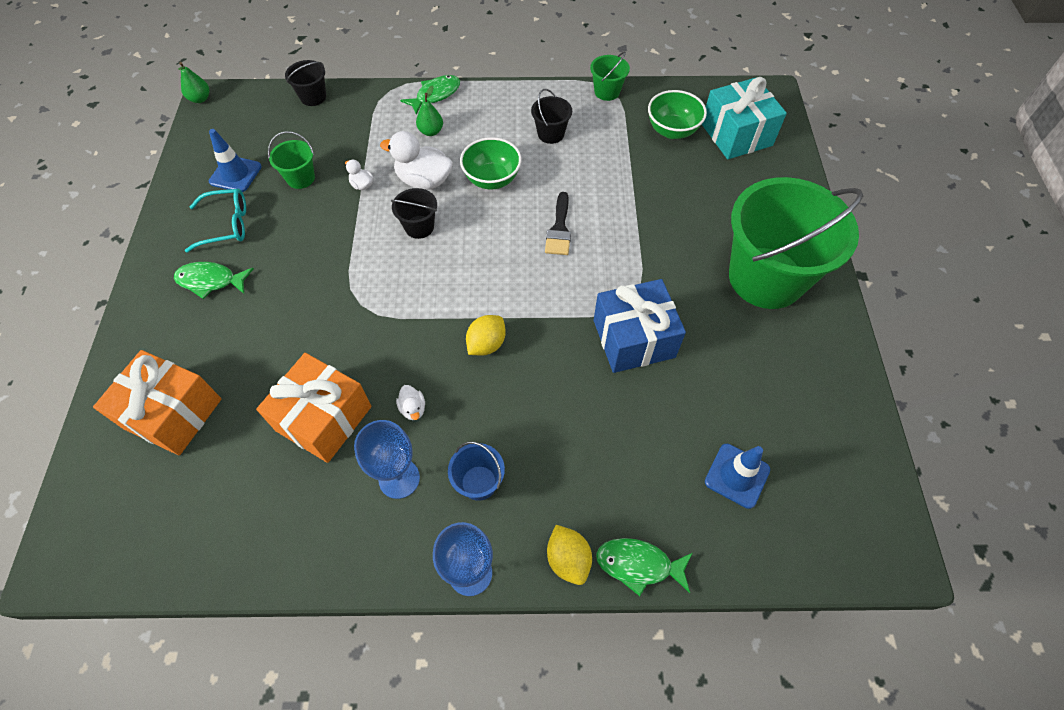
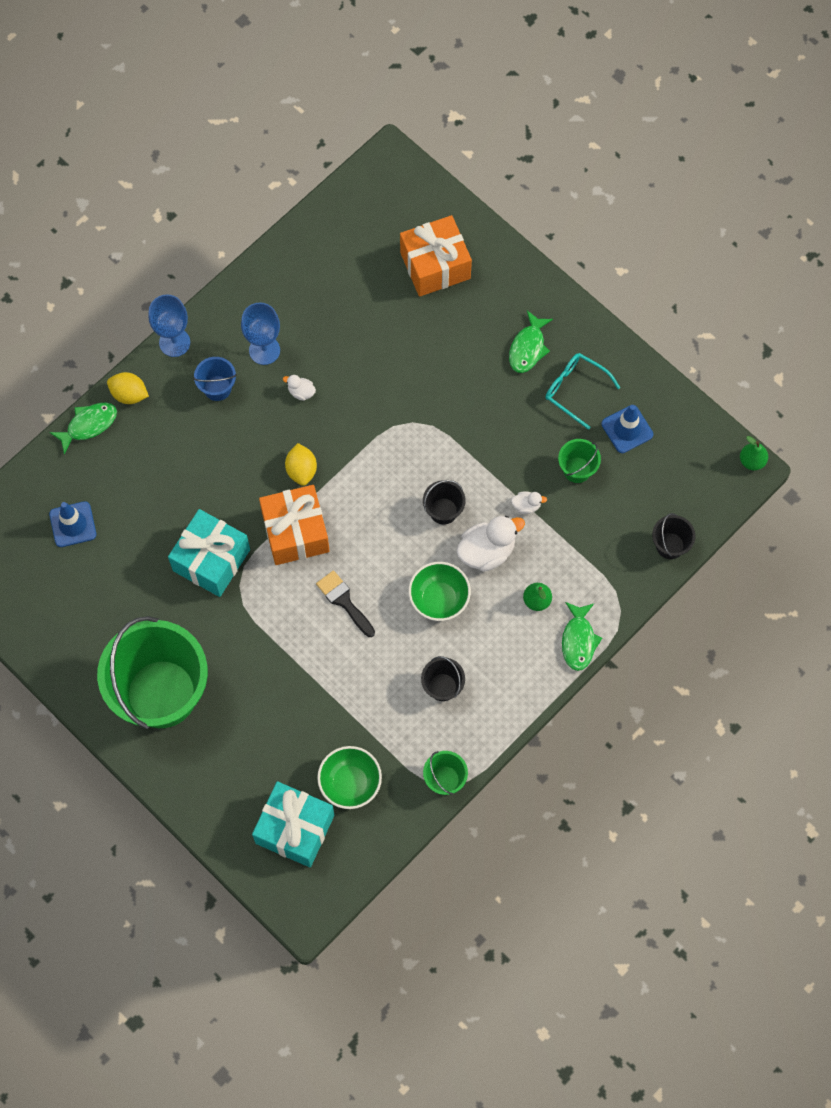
camera: 135 degrees right, 10 degrees up
green fish [174,262,254,299] -> green fish turned 150 degrees clockwise [509,311,553,373]
turquoise glasses [185,189,246,253] -> turquoise glasses turned 90 degrees clockwise [545,353,620,430]
orange gift [256,353,372,463] -> orange gift moved to [259,485,330,565]
blue gift [594,279,686,373] -> turquoise gift [168,509,250,597]

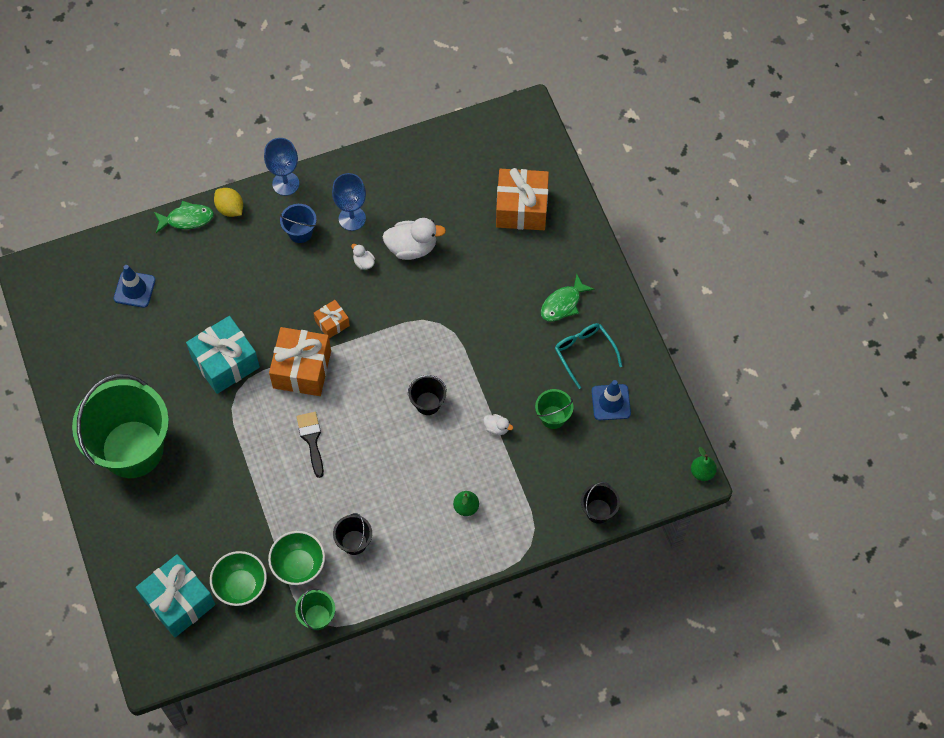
camera: 25 degrees right, 5 degrees down
yellow lemon [285,443,317,486] -> orange gift [314,300,350,338]
green bowl [408,562,471,621] -> green bowl moved to [268,531,325,585]
white duck [456,516,525,572] -> white duck moved to [382,218,446,260]
green fish [562,602,602,671] -> none

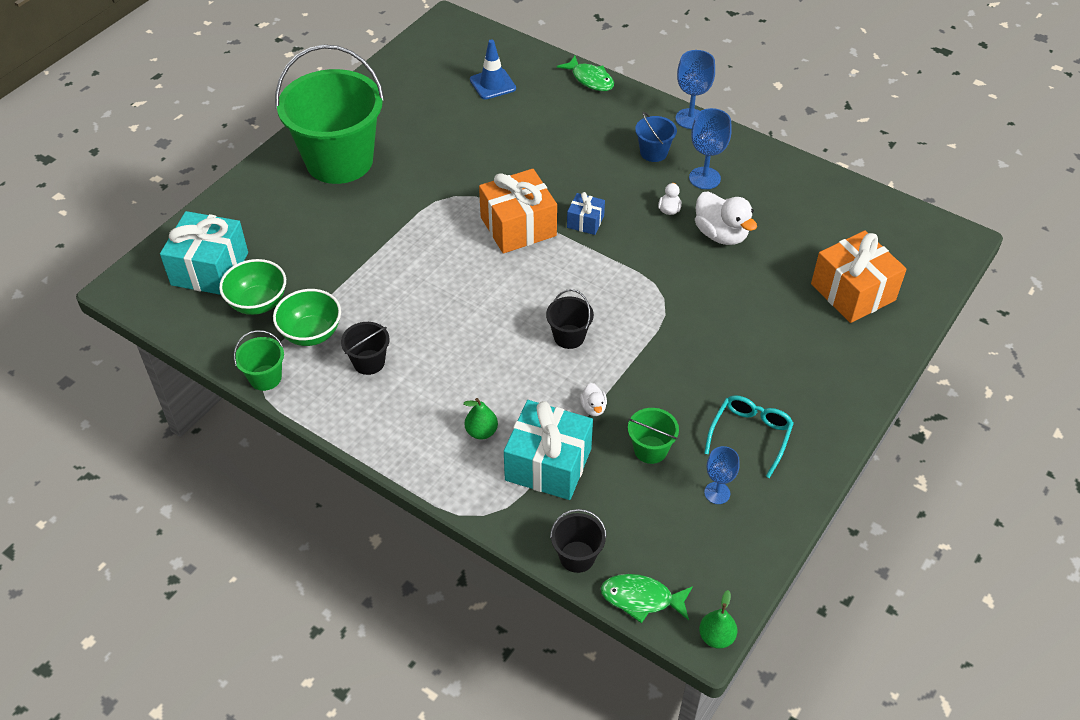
camera: 55 degrees right, 15 degrees down
turquoise gift [186,316,260,394] -> turquoise gift moved to [504,400,593,500]
yellow lemon [214,188,243,217] -> none
black brush [297,412,324,478] -> none
orange gift [314,300,350,338] -> blue gift [567,192,605,235]
green fish [541,274,595,322] -> green fish moved to [601,574,693,623]
blue traffic cone [592,380,631,420] -> blue goblet [704,446,740,504]

